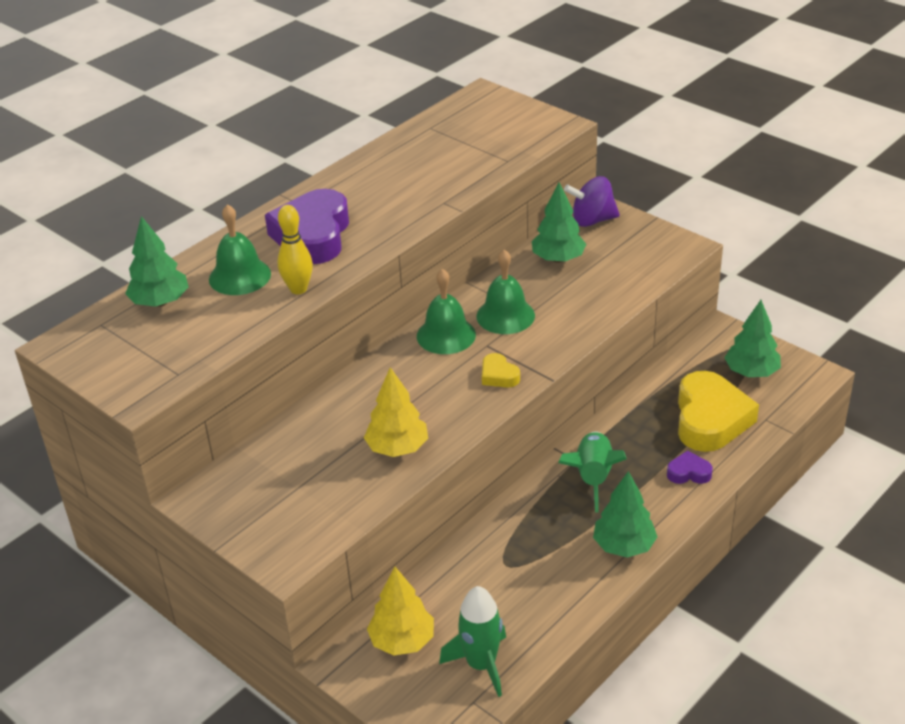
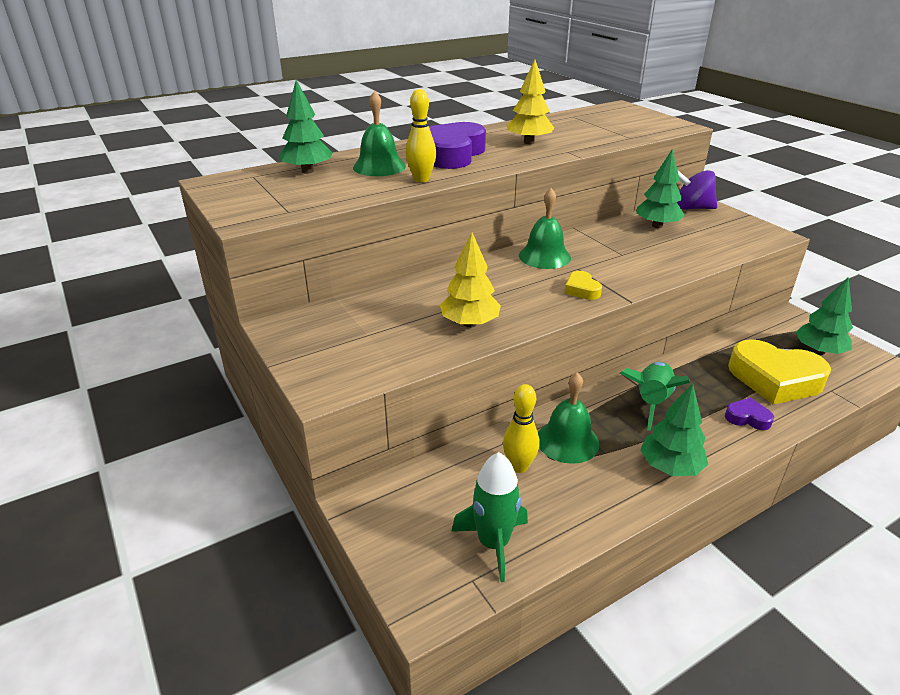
camera: 15 degrees right, 5 degrees down
yellow tree [367,567,434,656] -> yellow tree moved to [507,59,554,144]
green bell [476,250,535,334] -> green bell moved to [538,373,599,464]
yellow heart [678,371,759,452] -> yellow heart turned 90 degrees clockwise [728,339,831,405]
none -> yellow bowling pin [503,384,539,473]

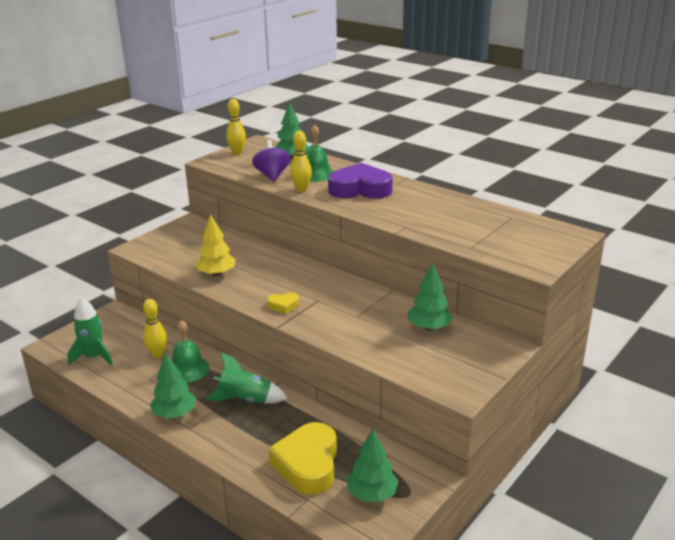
camera: 70 degrees right, 5 degrees down
yellow tree [507,59,554,144] -> none
green bell [519,188,571,269] -> none
yellow heart [564,271,602,300] -> yellow heart turned 150 degrees counterclockwise [267,293,299,314]
purple spinning top [677,170,717,210] -> purple spinning top moved to [252,140,290,182]
purple heart [725,398,774,430] -> none
none -> yellow bowling pin [226,99,246,155]

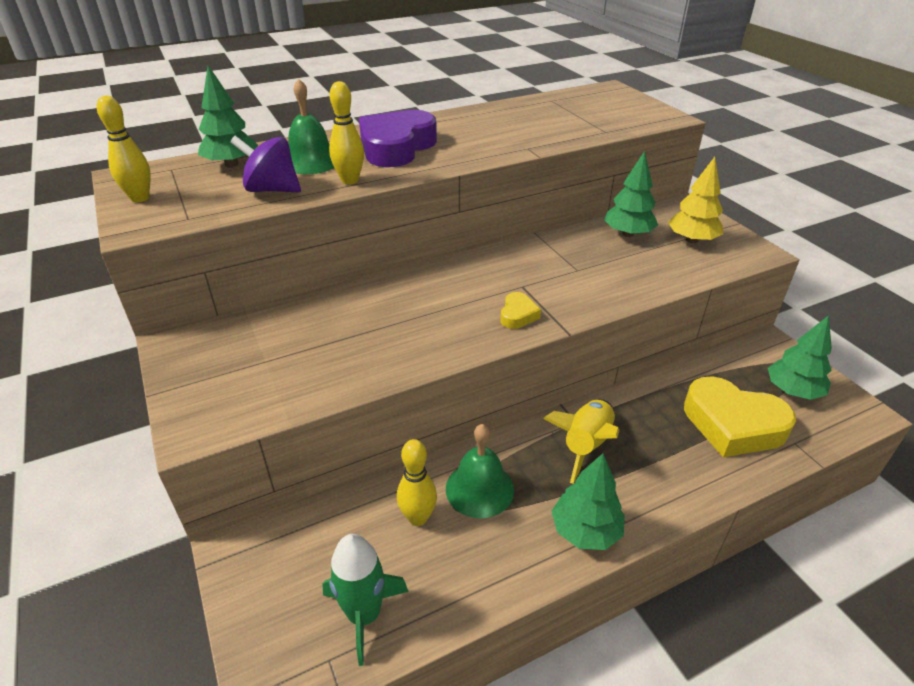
camera: 65 degrees left, 10 degrees up
yellow tree [195,214,236,276] -> yellow tree moved to [668,157,723,243]
green rocket [206,352,288,404] -> yellow rocket [543,400,619,484]

